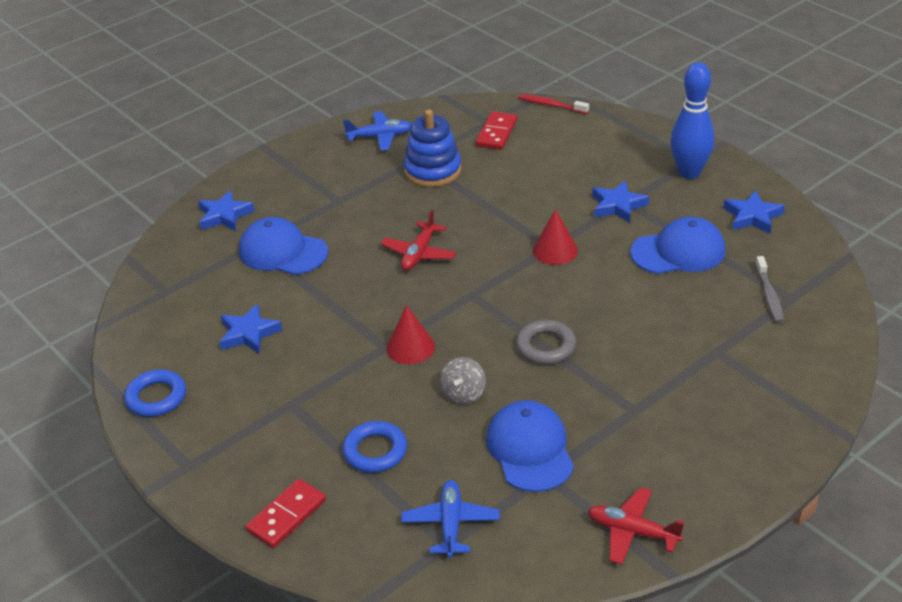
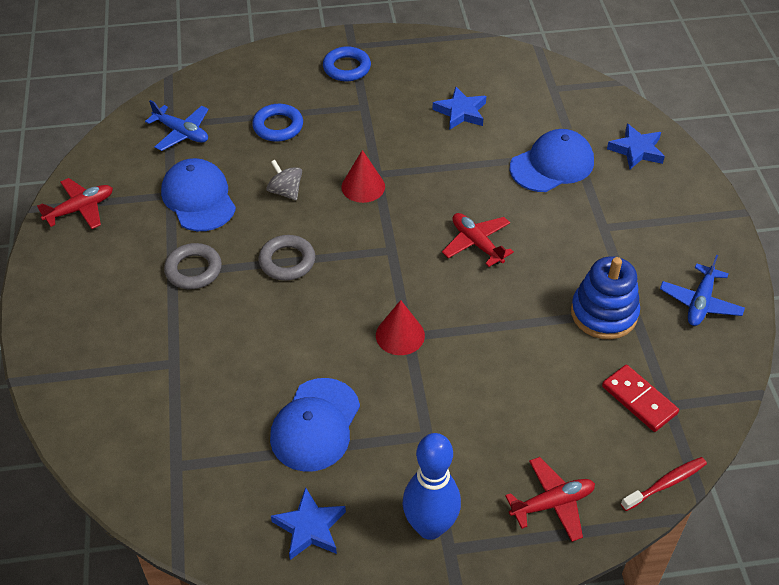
camera: 120 degrees right, 10 degrees up
blue ring [124,370,186,417] -> blue ring moved to [323,46,371,81]
red domino [246,479,326,548] -> none
blue cap [486,400,574,492] -> blue cap turned 135 degrees counterclockwise [161,158,236,231]
blue star [592,181,649,223] -> none
grey toothbrush [755,256,784,323] -> none
none -> grey ring [164,243,222,289]
none -> red plane [505,457,595,542]

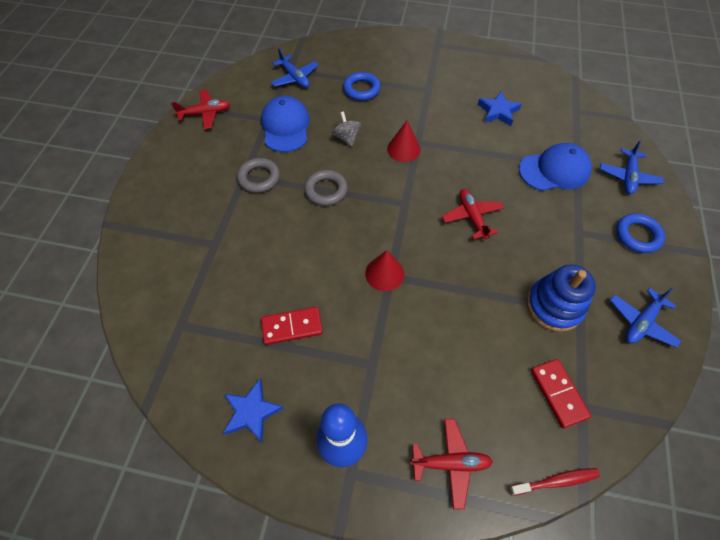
camera: 20 degrees right, 10 degrees up
blue cap [270,378,360,472] -> red domino [261,307,323,345]
blue ring [323,46,371,81] -> blue ring moved to [616,213,665,253]
blue star [607,124,665,169] -> blue plane [600,140,664,194]

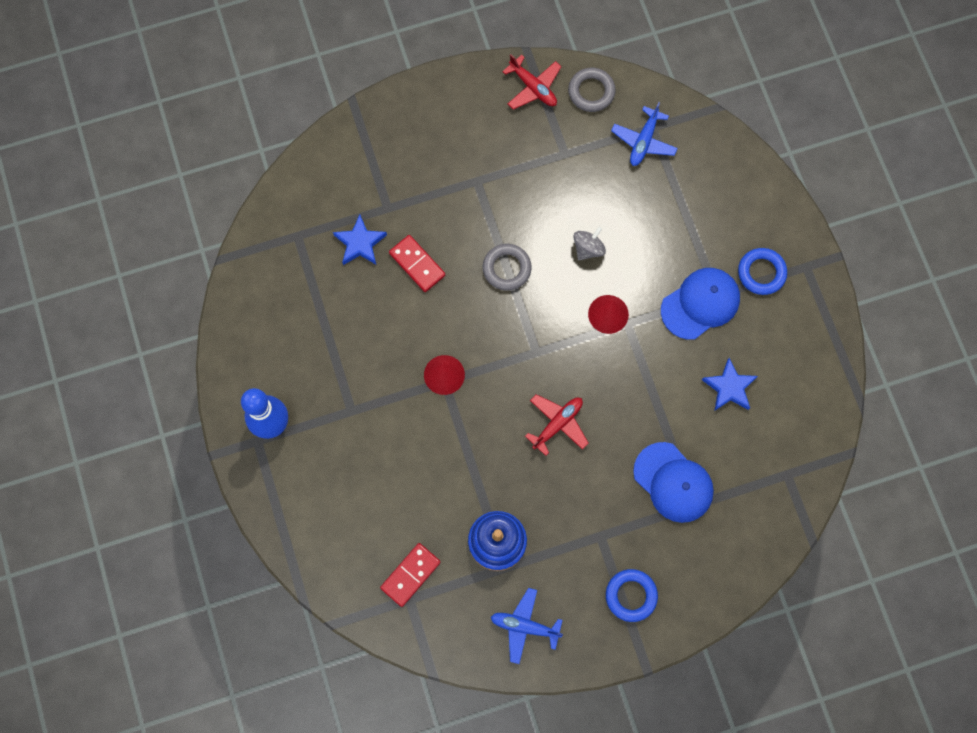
camera: 60 degrees right, 15 degrees up
blue star [223,379,284,442] -> blue star moved to [333,215,387,265]
grey ring [237,158,280,193] -> grey ring moved to [568,68,616,112]
blue cap [261,96,310,152] -> blue cap moved to [661,268,740,340]
red domino [261,307,323,345] -> red domino moved to [389,235,445,292]
blue ring [343,72,381,101] -> blue ring moved to [738,248,787,295]
red plane [410,419,493,509] -> none
red toothbrush [509,468,600,496] -> none
blue plane [600,140,664,194] -> none

